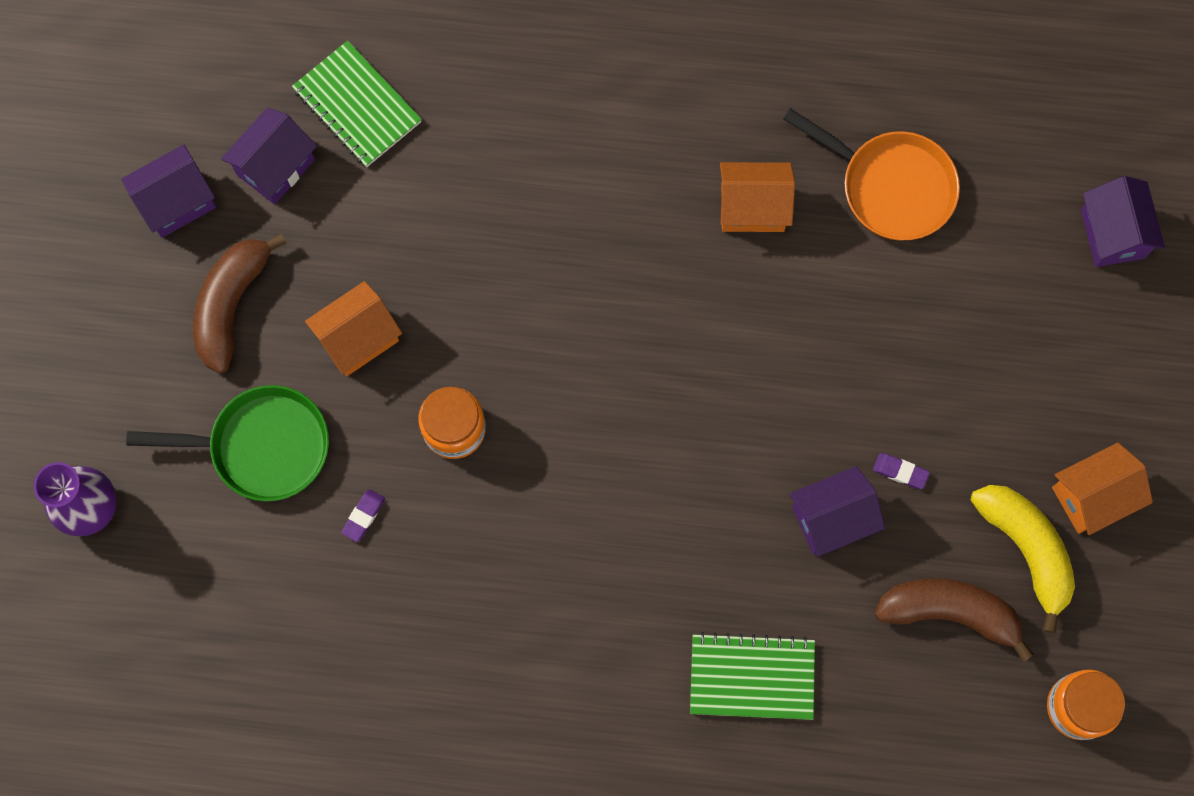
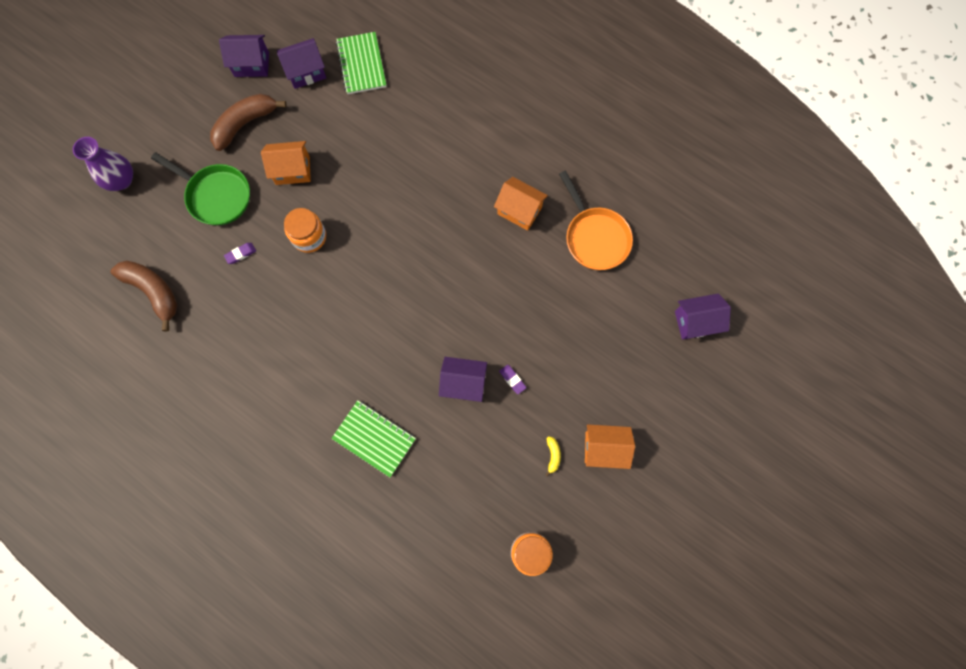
camera: 30 degrees right, 0 degrees up
brown banana [875,579,1034,662] -> brown banana moved to [110,261,177,332]
yellow banana [971,485,1075,633] -> yellow banana [545,436,561,477], size x0.42
purple house [1081,176,1165,267] -> purple house turned 60 degrees clockwise [675,294,731,340]

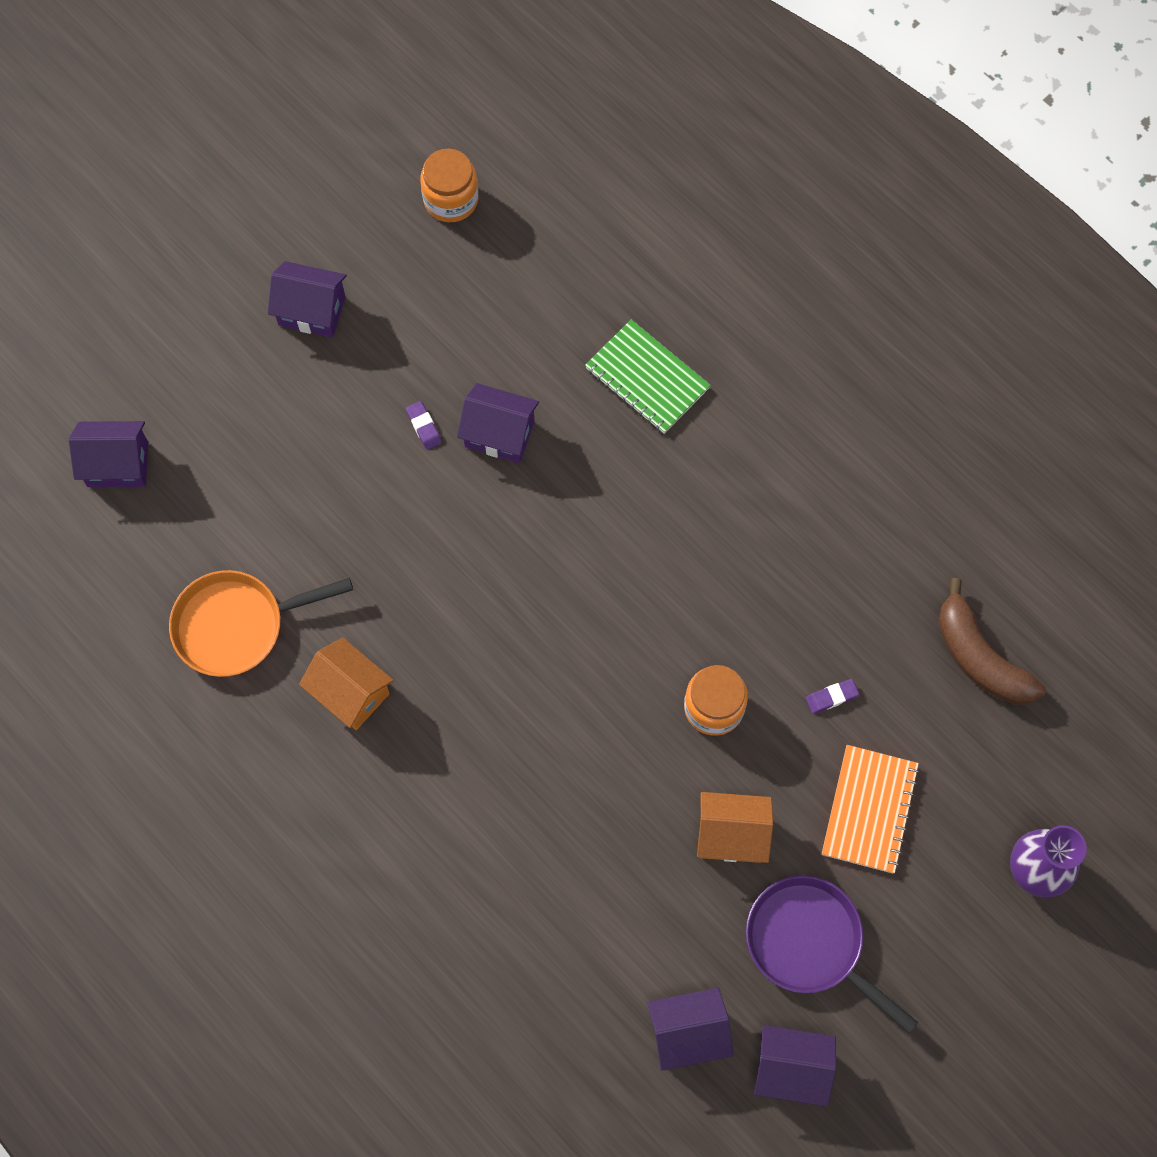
camera: 170 degrees left, 5 degrees down
green pan [151,152,250,225] -> orange notebook [822,745,919,874]
brown banana [210,94,287,151] -> purple pan [746,875,918,1033]
green notebook [336,32,386,94] -> none
yellow banana [545,436,561,477] -> none
orange pan [559,171,633,270] -> orange pan turned 90 degrees counterclockwise [169,570,353,677]
orange house [585,424,635,469] -> purple house [268,261,347,338]

